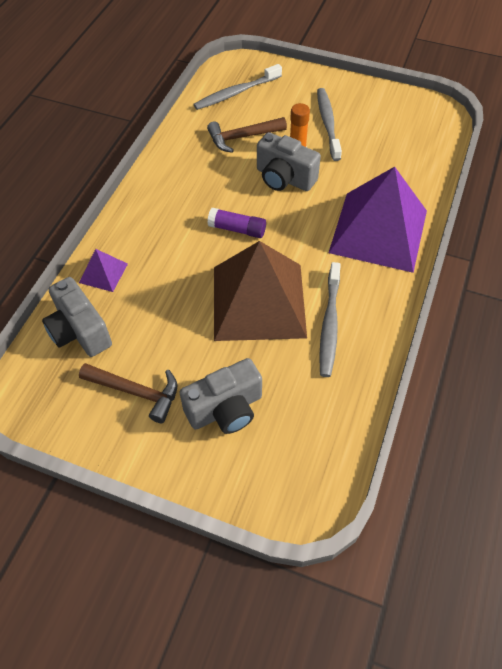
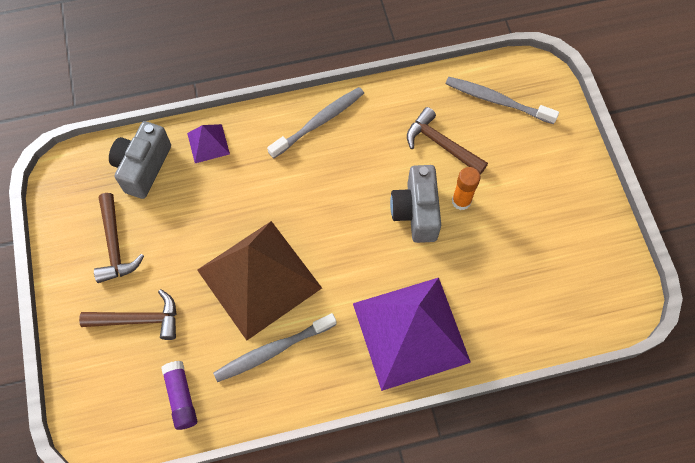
camera: 55 degrees right, 10 degrees up
grey camera [180,358,262,434] -> brown hammer [79,289,177,340]
purple glue stick [207,208,266,238] -> purple glue stick moved to [161,361,197,430]
grey toothbrush [317,88,342,161] -> grey toothbrush moved to [267,87,364,159]

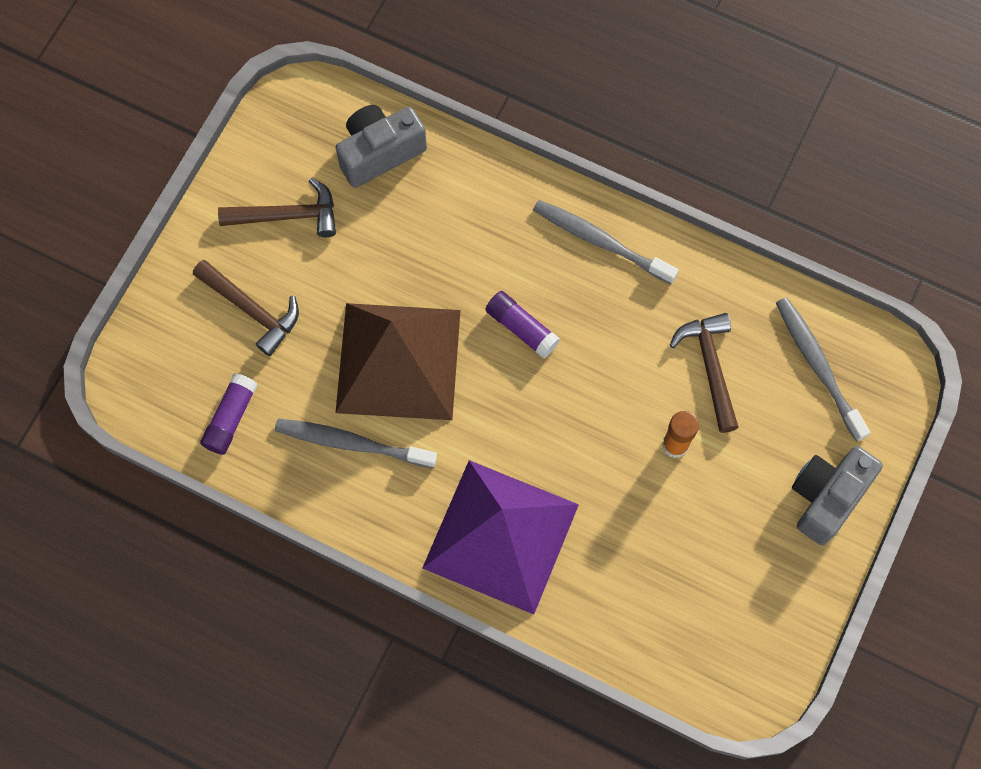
camera: 40 degrees right, 5 degrees up
brown hammer [94,193,144,283] -> brown hammer turned 120 degrees counterclockwise [218,178,336,237]
purple pyramid [187,124,230,163] -> none
grey toothbrush [267,87,364,159] -> grey toothbrush turned 150 degrees counterclockwise [533,200,678,284]
grey camera [390,165,441,243] -> grey camera moved to [792,446,883,545]
none -> purple glue stick [485,291,560,358]

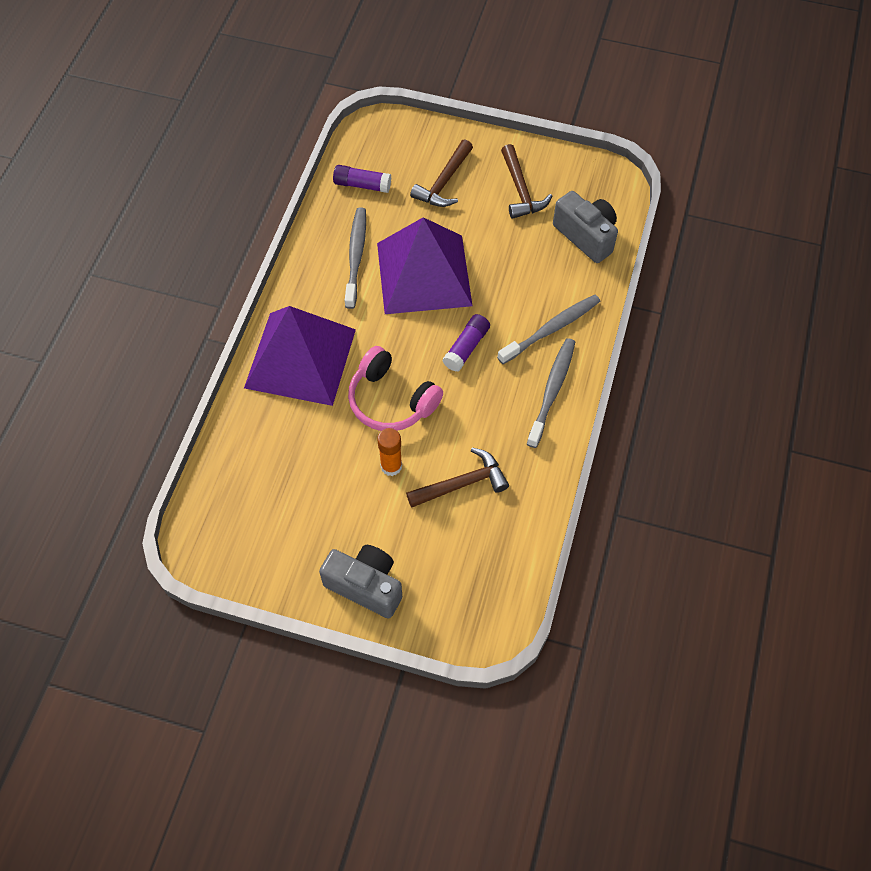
camera: 80 degrees right, 10 degrees down
brown pyramid [335,303,461,420] -> purple pyramid [377,217,473,314]
grey toothbrush [776,297,870,442] -> grey toothbrush moved to [497,295,601,364]
none -> pink headphones [348,346,443,431]

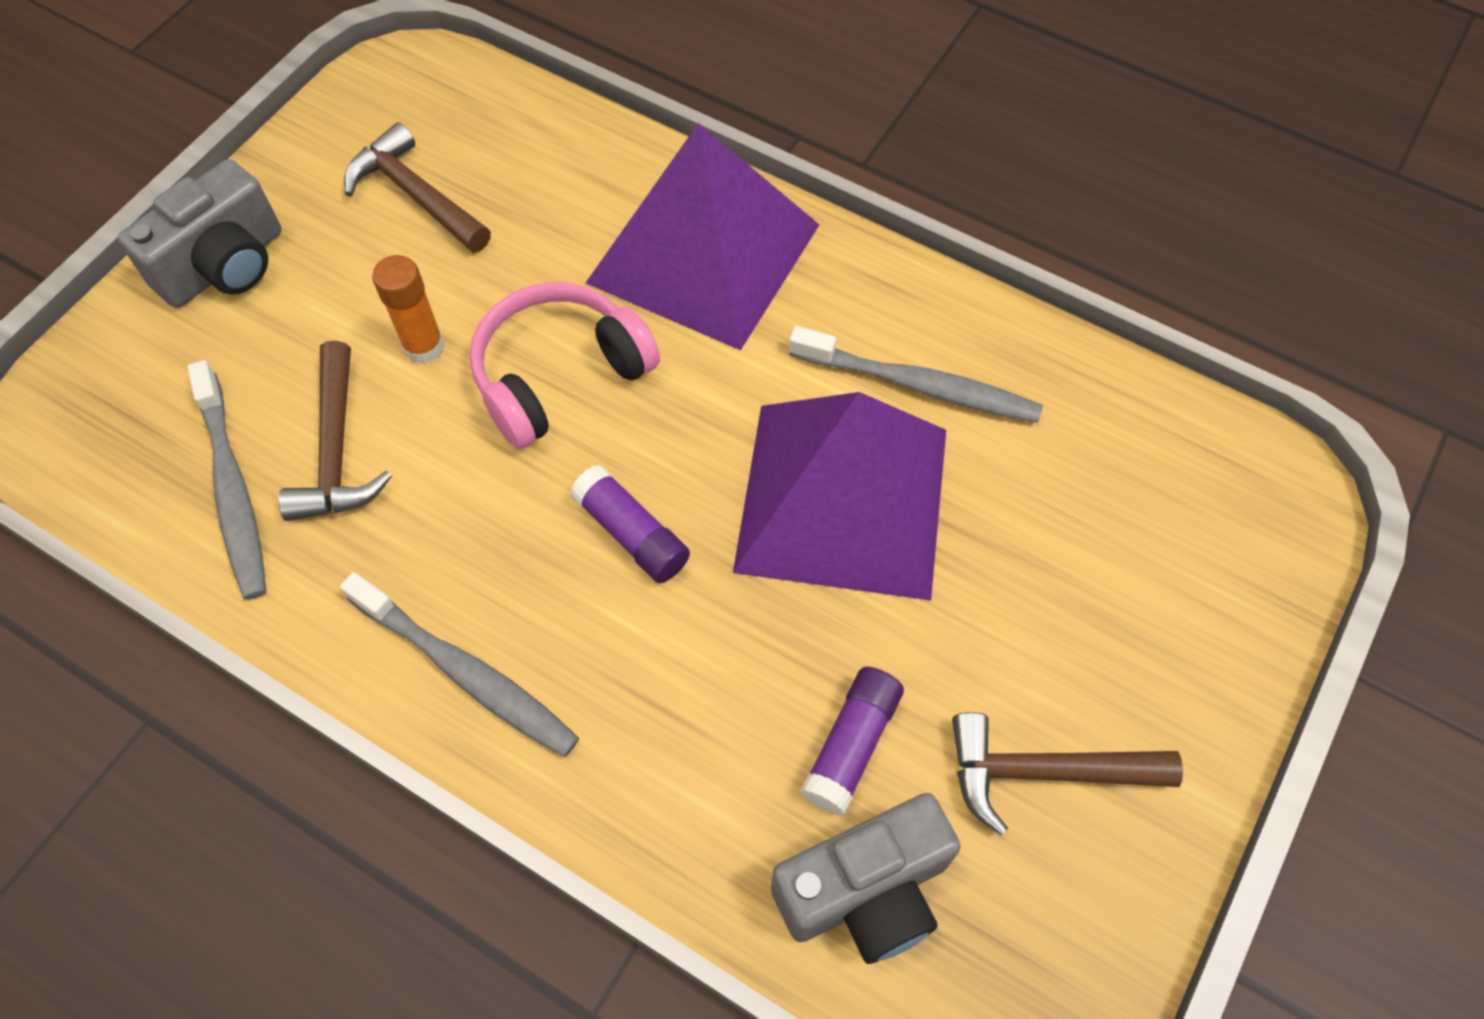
camera: 105 degrees right, 0 degrees up
purple glue stick [333,165,391,193] -> purple glue stick moved to [799,667,904,816]
brown hammer [410,140,473,207] -> brown hammer moved to [344,122,491,253]
grey toothbrush [497,295,601,364] -> grey toothbrush moved to [187,360,266,600]

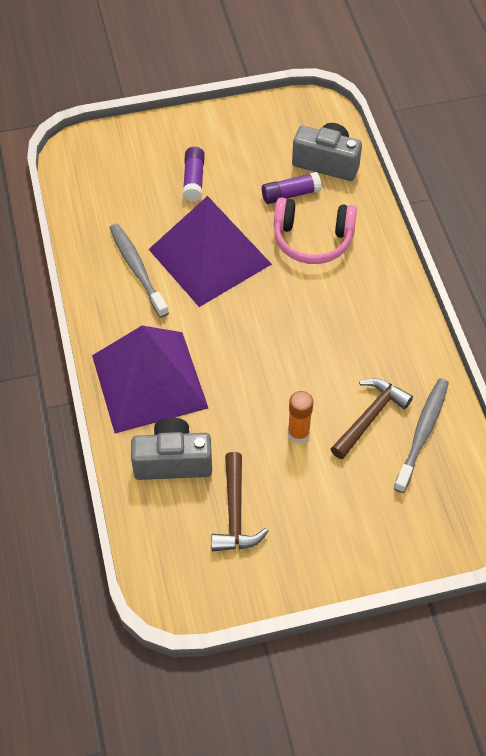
camera: 135 degrees left, 5 degrees down
grey camera [118,159,281,308] -> grey camera moved to [131,418,212,480]
grey toothbrush [340,572,579,757] -> none
pink headphones [470,282,660,449] -> pink headphones moved to [274,198,357,264]
purple glue stick [570,465,690,583] -> purple glue stick moved to [183,147,205,202]
brown hammer [952,712,1183,836] -> none

